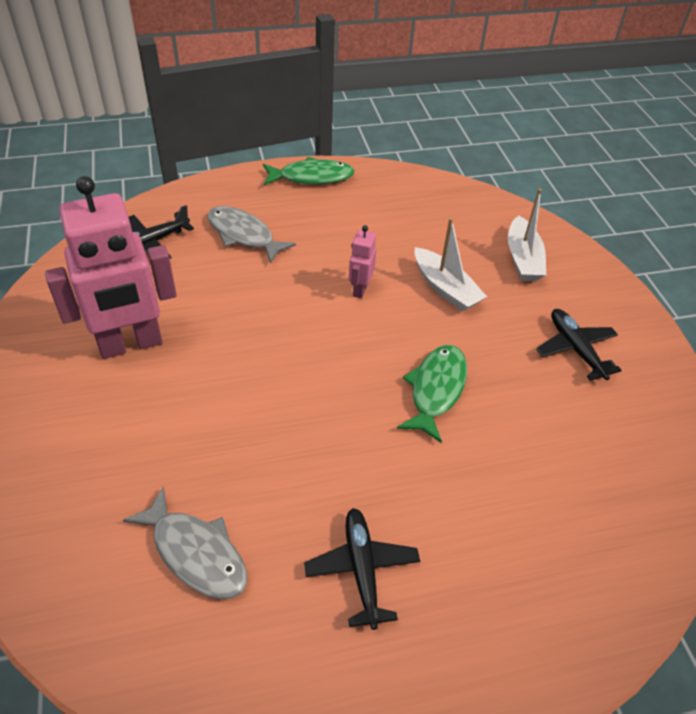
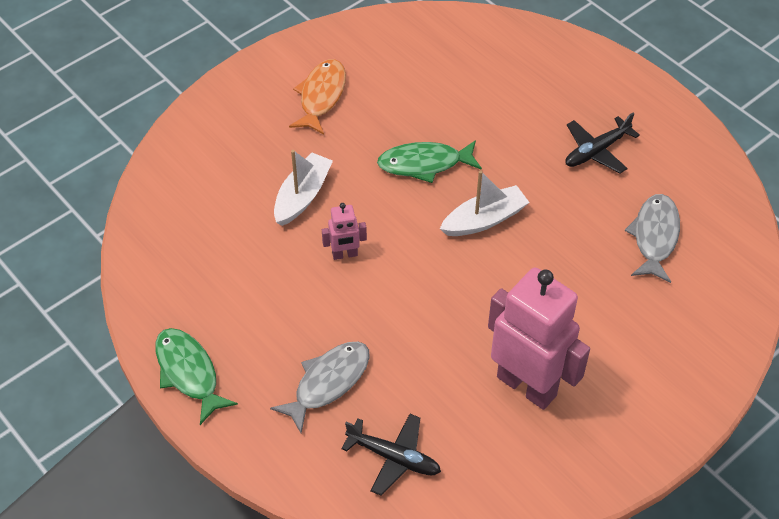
camera: 115 degrees left, 5 degrees up
grey fish [208,206,296,264] -> grey fish turned 150 degrees counterclockwise [270,342,370,433]
white boat [508,188,546,281] -> white boat moved to [440,171,530,236]
black plane [536,309,622,381] -> orange fish [289,59,346,135]

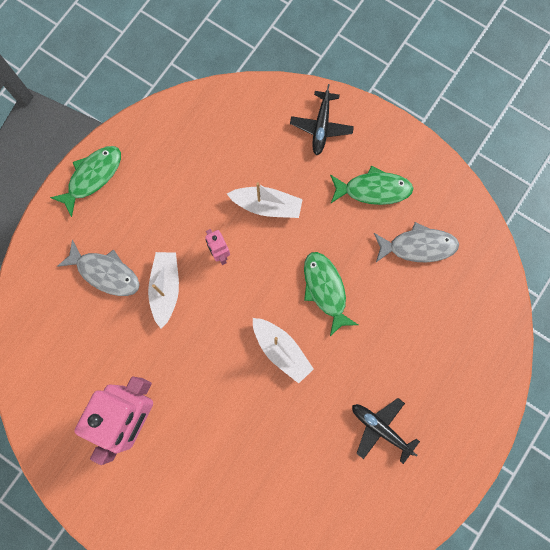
camera: 75 degrees right, 25 degrees up
orange fish [289,59,346,135] -> green fish [330,165,414,205]
black plane [341,414,441,496] -> black plane moved to [290,84,354,155]
grey fish [625,194,680,283] -> grey fish moved to [374,222,459,262]
none -> white boat [148,252,179,329]

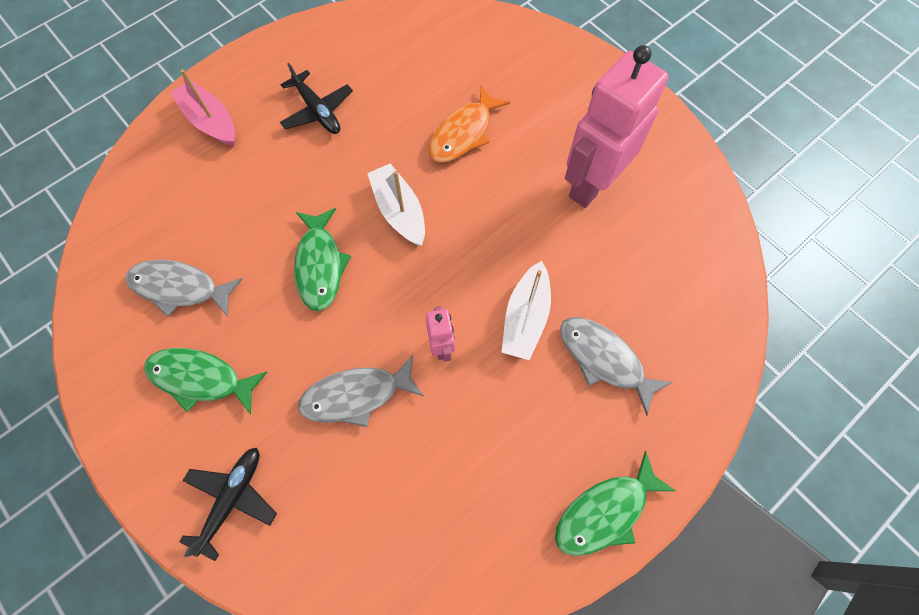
camera: 165 degrees left, 10 degrees down
white boat [227,182,303,218] -> grey fish [298,355,424,427]
none -> pink boat [170,69,235,146]
none -> orange fish [428,85,510,162]

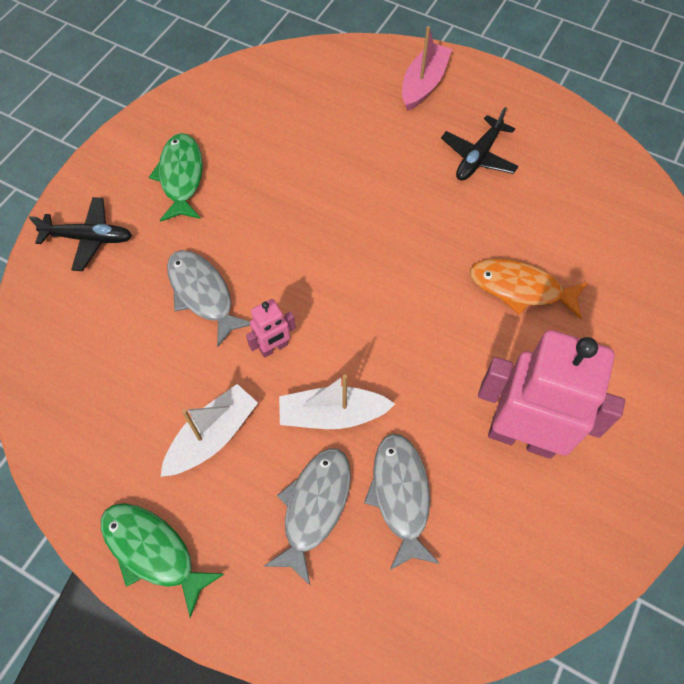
camera: 70 degrees right, 5 degrees down
grey fish [125,260,243,317] -> grey fish moved to [364,434,440,571]
green fish [294,208,351,311] -> none
white boat [367,163,425,246] -> white boat moved to [161,384,258,477]

